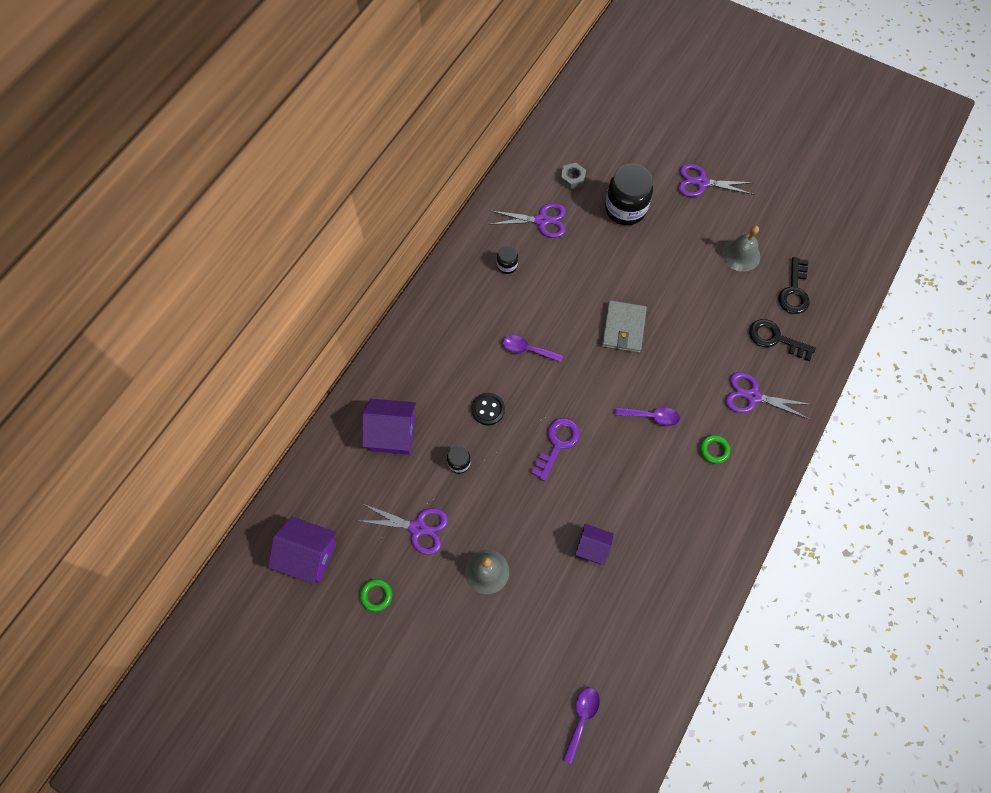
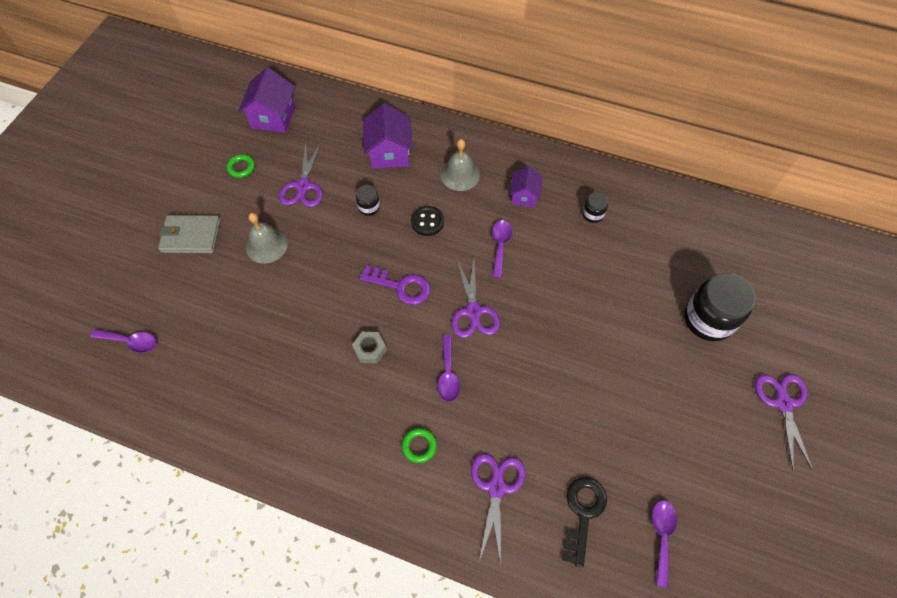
camera: 80 degrees right, 5 degrees down
purple scissors [489,203,566,238] -> purple scissors moved to [451,260,500,338]
grey nut [560,163,586,190] -> grey nut moved to [352,332,387,364]
purple house [575,524,614,565] -> purple house moved to [509,166,543,207]
grey wallet [602,300,647,353] -> grey wallet moved to [158,215,220,253]
grey bell [722,225,760,272] -> grey bell moved to [441,139,480,191]
black key [779,257,810,314] -> purple spoon [652,500,677,588]

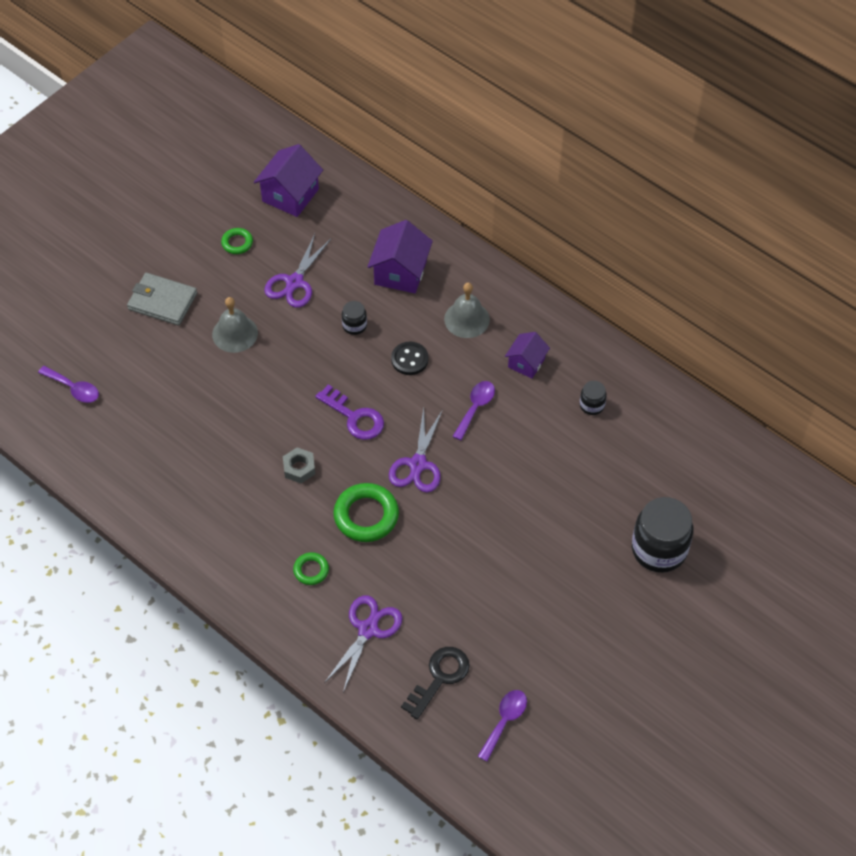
camera: 20 degrees right, 5 degrees down
purple spoon [437,335,460,402] -> green ring [333,483,399,542]
purple scissors [755,374,813,471] -> none

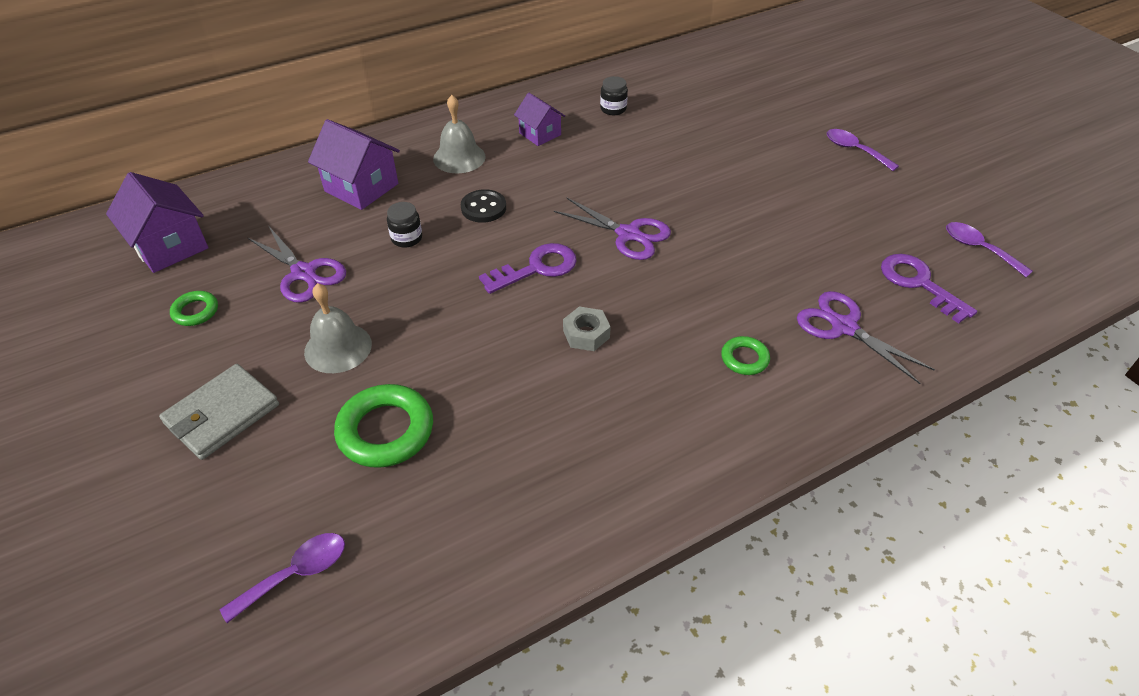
camera: 70 degrees left, 10 degrees down
green ring [333,483,399,542] -> green ring moved to [334,384,433,468]
black key [401,647,470,720] -> purple key [881,254,977,323]
purple spoon [452,381,495,441] -> purple spoon moved to [827,129,899,171]
black jar [632,497,694,573] -> none

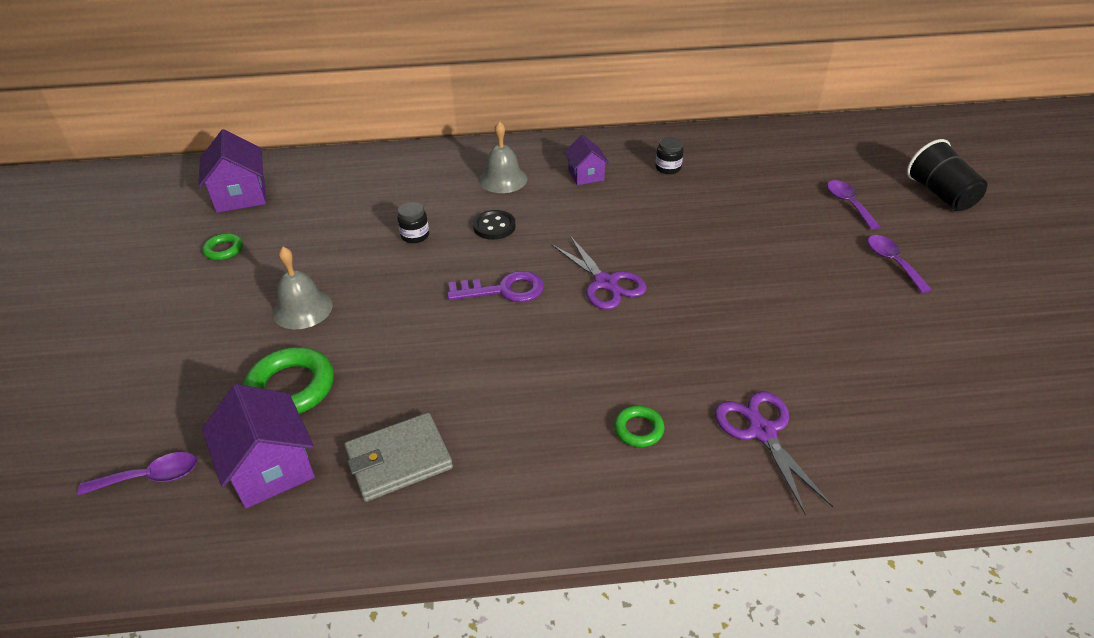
camera: 25 degrees right, 5 degrees down
grey wallet [159,364,279,460] -> grey wallet moved to [344,413,453,502]
purple scissors [248,227,346,303] -> none
purple house [308,119,400,210] -> purple house moved to [202,384,315,509]
grey nut [563,307,611,351] -> none
purple key [881,254,977,323] -> none
purple spoon [946,222,1033,277] -> purple spoon moved to [827,180,880,230]
none -> black cup [907,139,987,211]

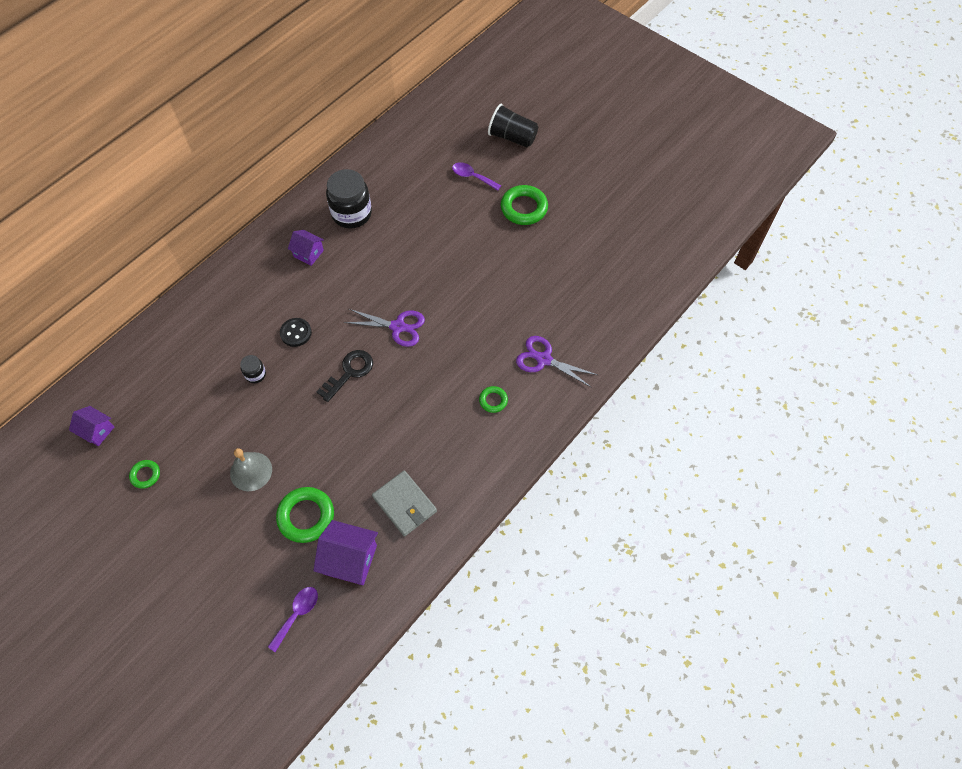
camera: 45 degrees left, 20 degrees up
purple house [198,129,266,213] -> purple house [69,406,114,446], size x0.62
grey wallet [344,413,453,502] -> grey wallet turned 60 degrees counterclockwise [372,471,437,536]
purple key [447,271,544,302] -> black key [317,350,373,402]
grey bell [479,121,527,193] -> none
black jar [655,137,683,174] -> black jar [326,169,372,229], size x2.11
purple spoon [868,235,932,293] -> green ring [501,185,548,225]

